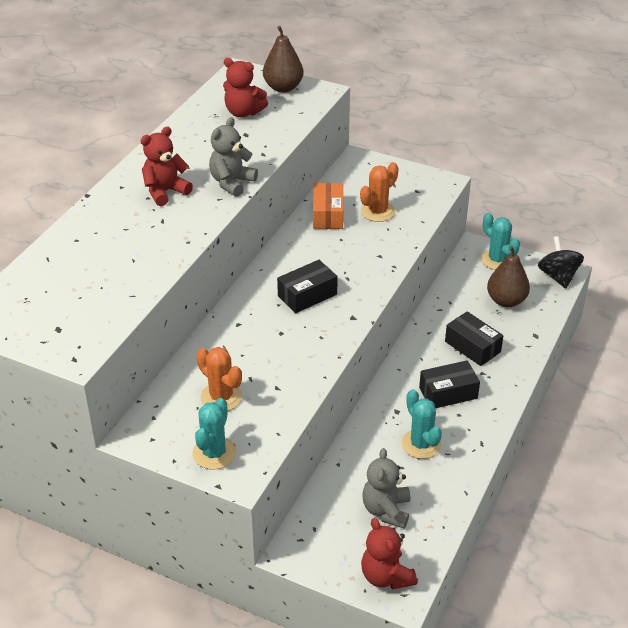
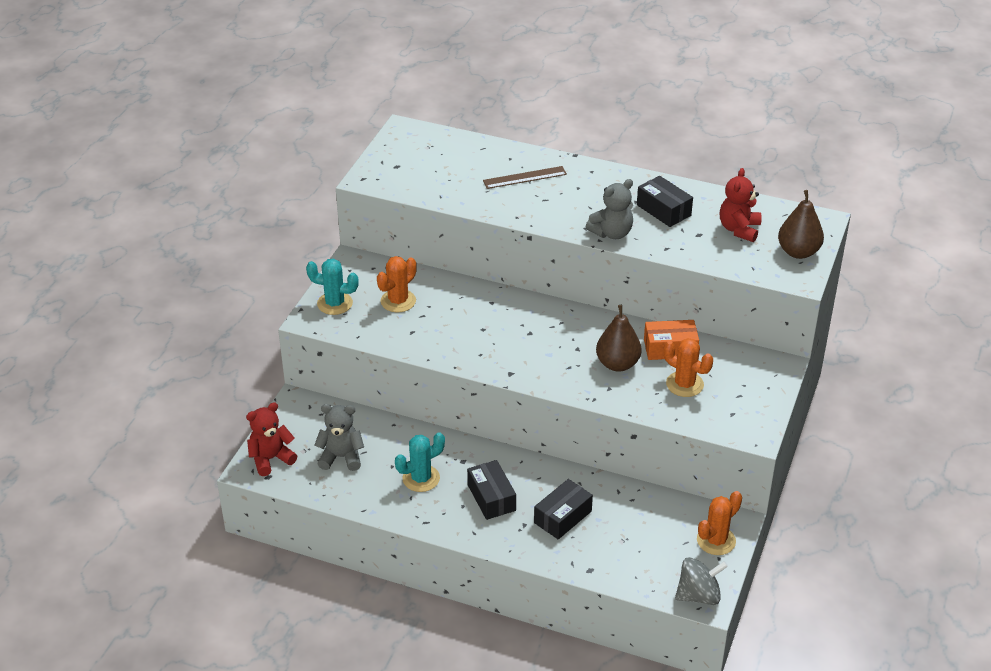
camera: 85 degrees right, 0 degrees up
red teddy bear [141,126,193,206] -> none
grey teddy bear [209,117,258,197] -> grey teddy bear turned 120 degrees clockwise [586,179,633,239]
black box [277,260,338,313] -> black box moved to [637,176,693,227]
turquoise cactus [481,213,520,270] -> orange cactus [697,491,742,555]
brown pear [487,246,530,307] -> brown pear moved to [596,305,641,372]
black spinning top [538,236,584,289] -> grey spinning top [675,557,728,605]
none -> brown ruler [483,166,567,189]

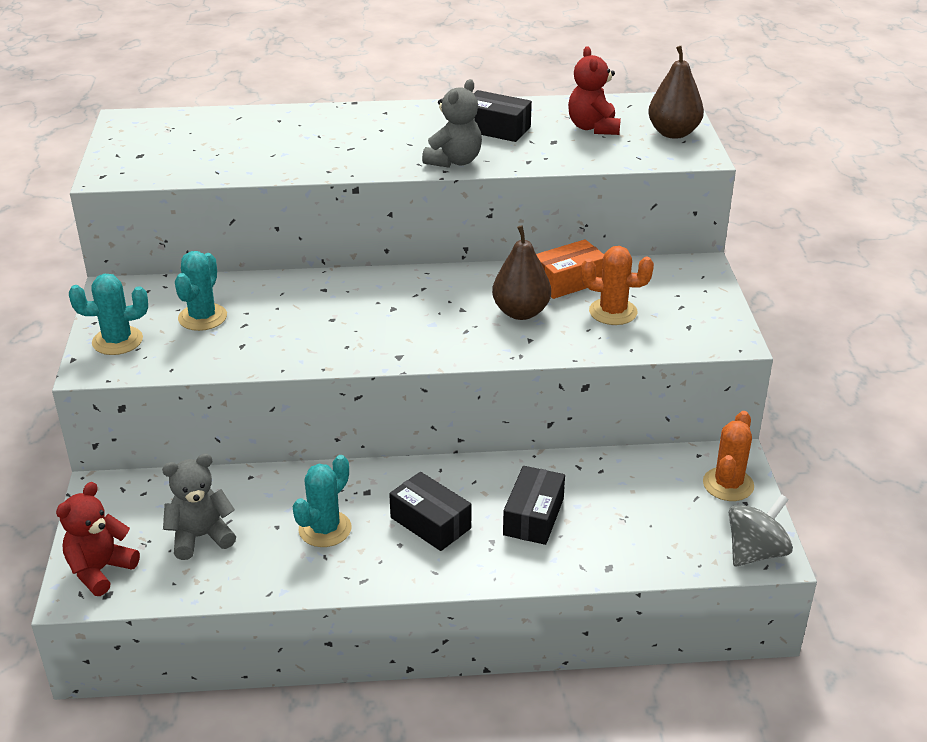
camera: 25 degrees left, 5 degrees down
orange cactus [377,256,417,312] -> turquoise cactus [175,251,227,331]
brown ruler [483,166,567,189] -> none

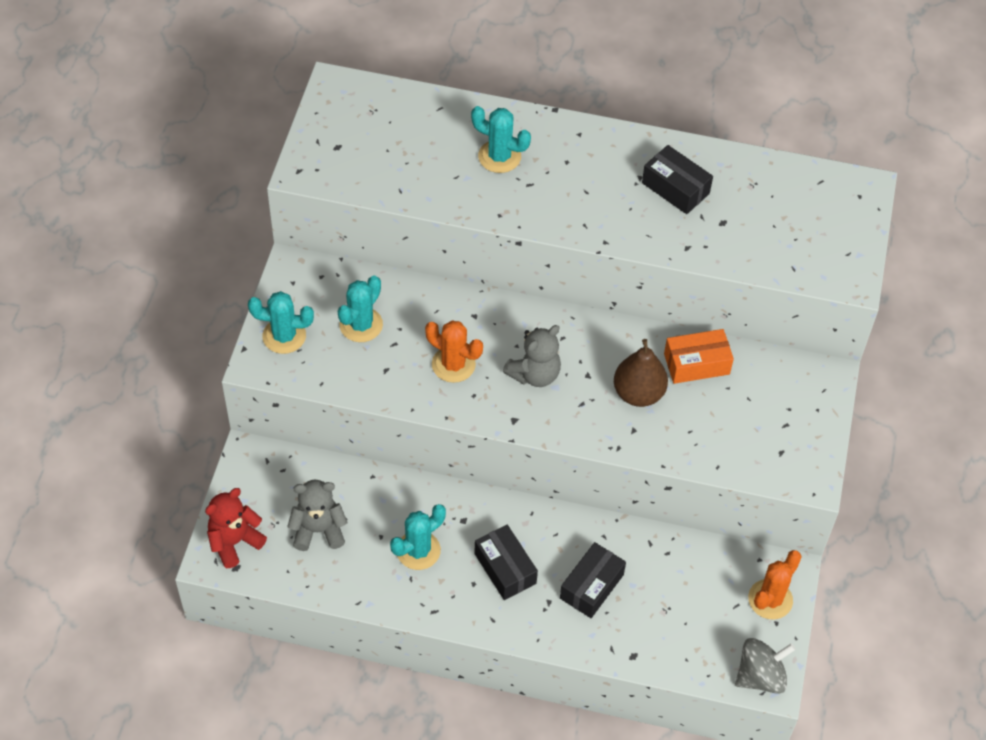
camera: 15 degrees right, 20 degrees up
grey teddy bear [422,79,482,168] -> grey teddy bear moved to [503,325,561,387]
red teddy bear [568,46,621,135] -> none
orange cactus [581,246,654,325] -> orange cactus moved to [425,320,483,383]
brown pear [648,46,704,139] -> none
none -> turquoise cactus [471,106,531,173]

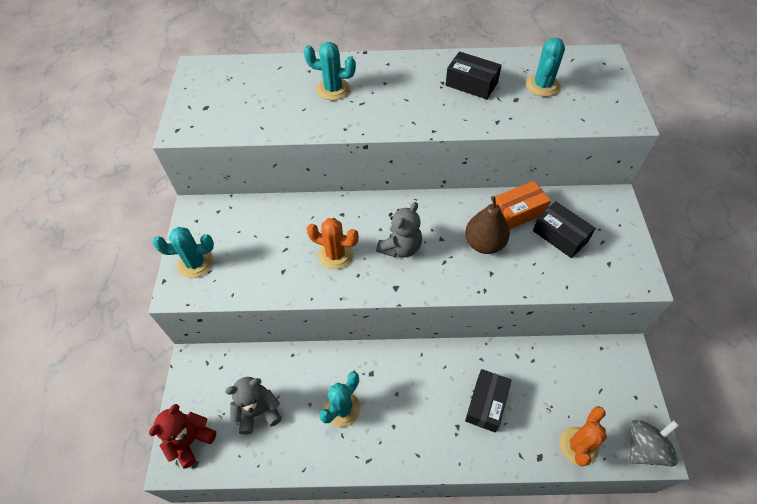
camera: 10 degrees left, 0 degrees up
turquoise cactus [338,276,383,342] -> turquoise cactus moved to [526,38,565,97]
black box [474,525,538,600] -> black box moved to [533,201,596,258]
orange cactus [748,550,802,619] -> orange cactus moved to [560,406,607,466]

